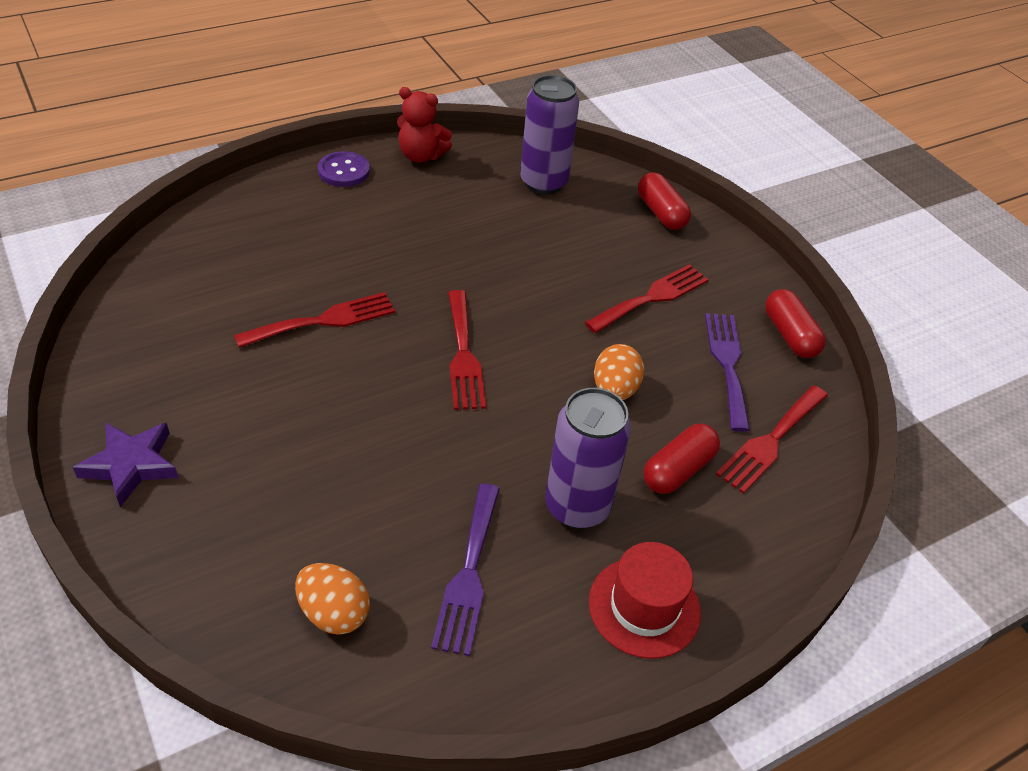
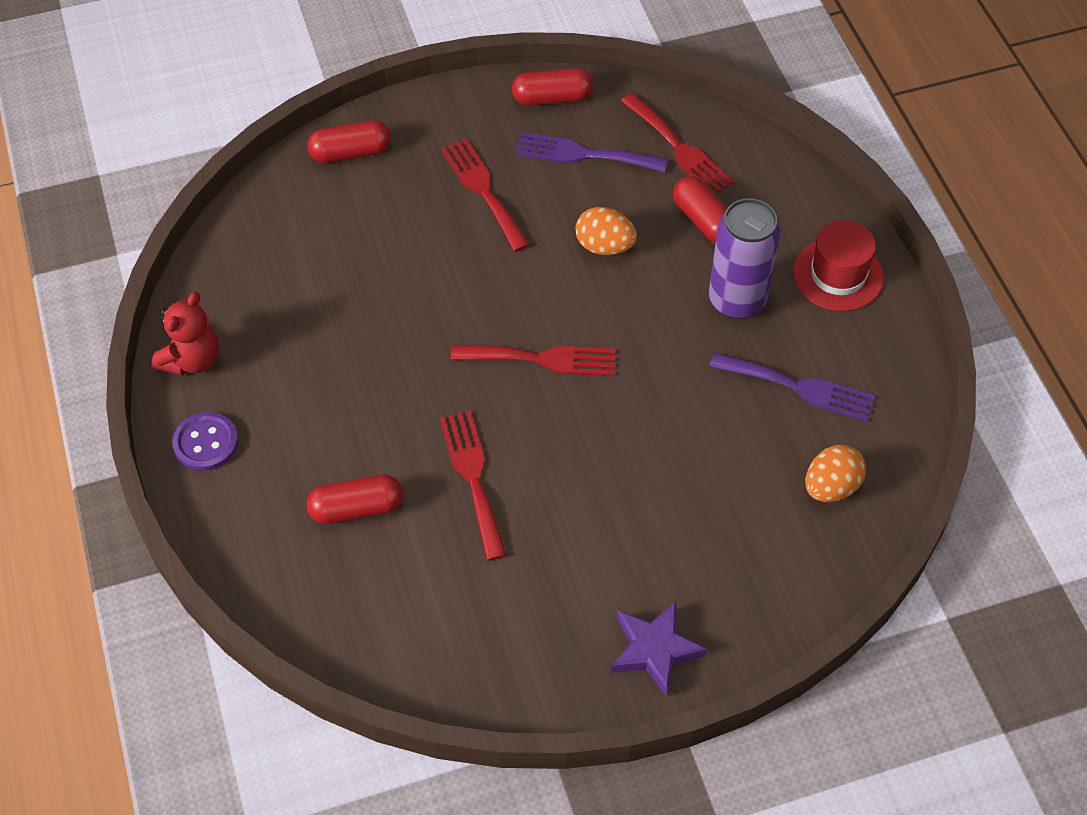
camera: 75 degrees left, 10 degrees up
purple can [520,75,579,195] -> none
none -> red capsule [307,474,403,524]

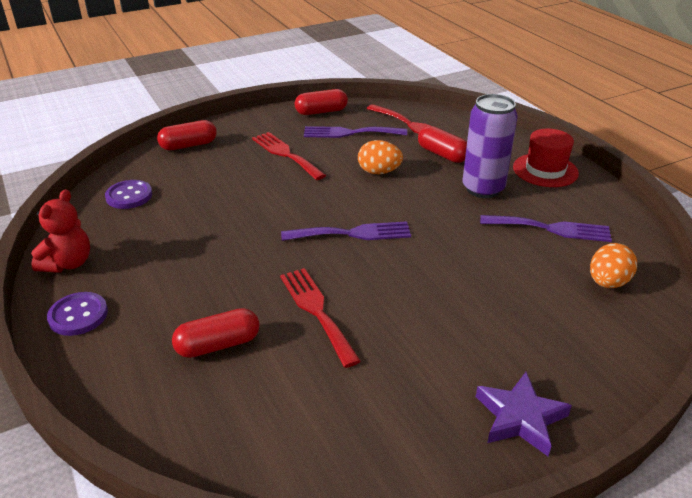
camera: 10 degrees left, 20 degrees down
red fork [451,344,616,376] -> purple fork [281,221,411,241]
none -> purple button [105,180,152,209]

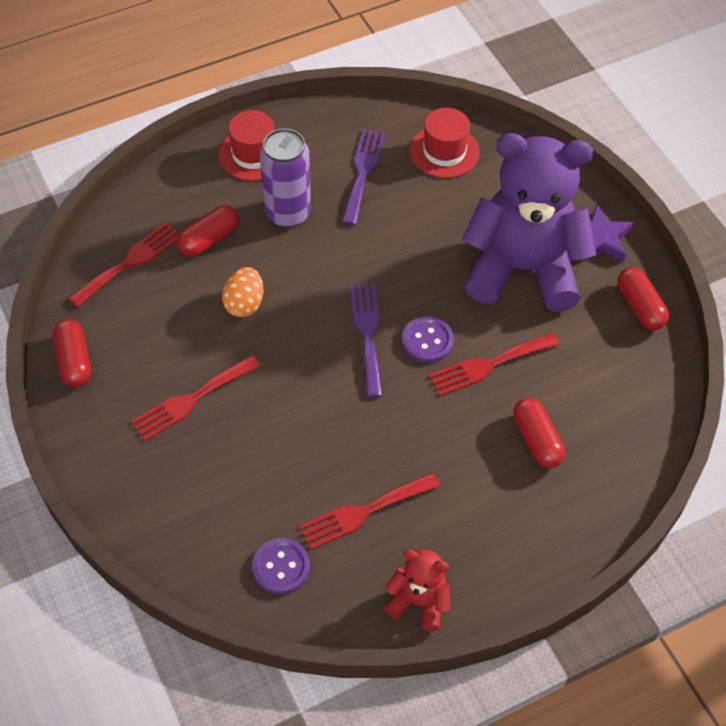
camera: 90 degrees left, 20 degrees up
purple button [47,292,108,336] -> purple button moved to [402,316,454,363]
red capsule [157,120,217,150] -> red capsule moved to [618,267,669,331]
purple fork [304,126,407,138] -> none
orange egg [590,243,637,288] -> red hat [410,108,480,178]
none -> red fork [299,473,440,550]
none -> purple teddy bear [462,133,596,312]

